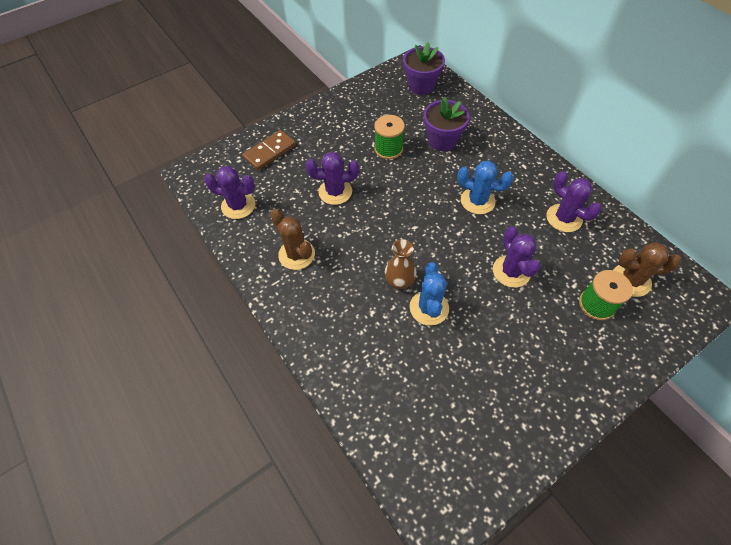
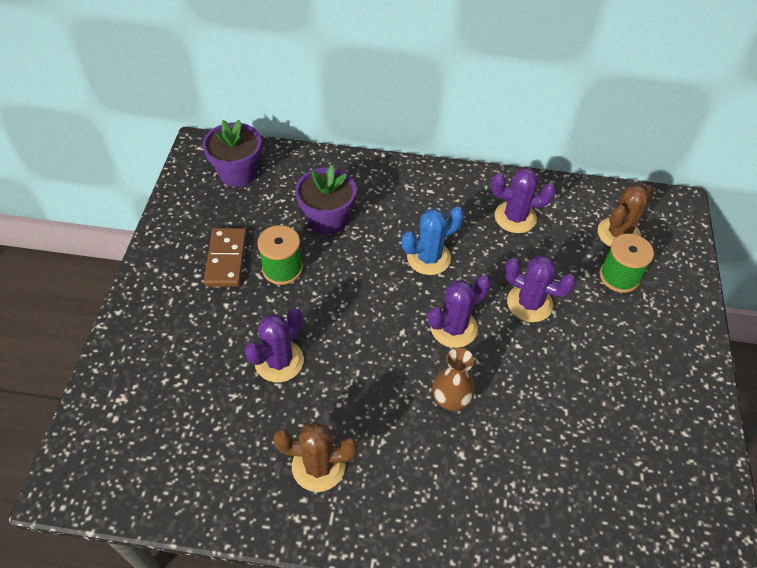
camera: 50 degrees left, 5 degrees down
purple cactus [204,166,255,219] -> purple cactus moved to [428,275,491,348]
brown domino [243,130,296,170] -> brown domino moved to [204,228,247,287]
blue cactus [410,262,449,326] -> none

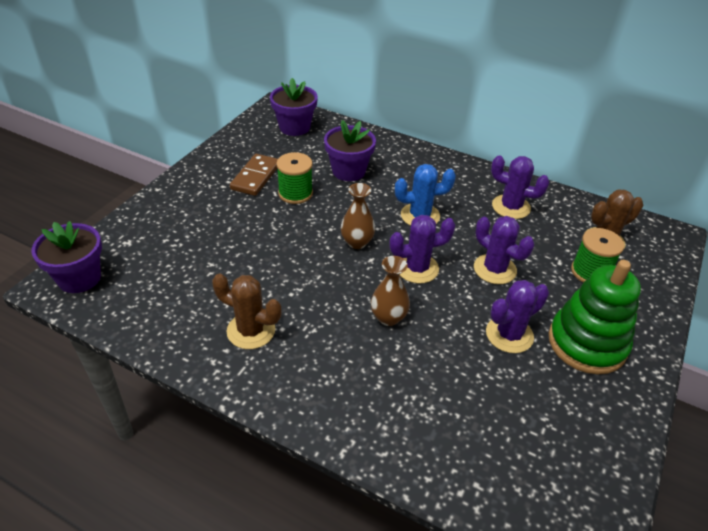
camera: 20 degrees right, 10 degrees down
purple cactus [244,308,304,382] -> purple cactus moved to [486,280,549,353]
none -> purple flower pot [31,221,102,293]
none -> brown vase [341,183,375,249]
none -> green stacking toy [549,260,641,374]

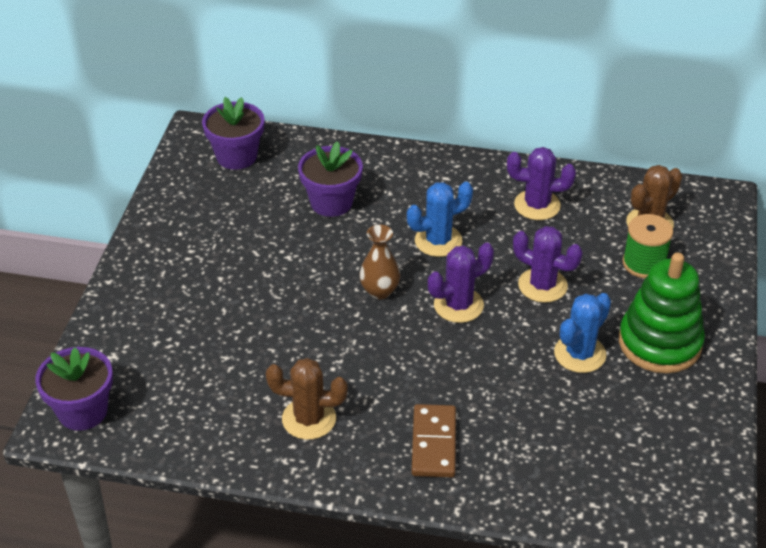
camera: 15 degrees left, 0 degrees up
brown domino [230,154,278,196] -> brown domino moved to [412,404,456,478]
green spool [276,152,313,204] -> none
brown vase [371,256,410,326] -> none
purple cactus [486,280,549,353] -> blue cactus [554,293,611,373]

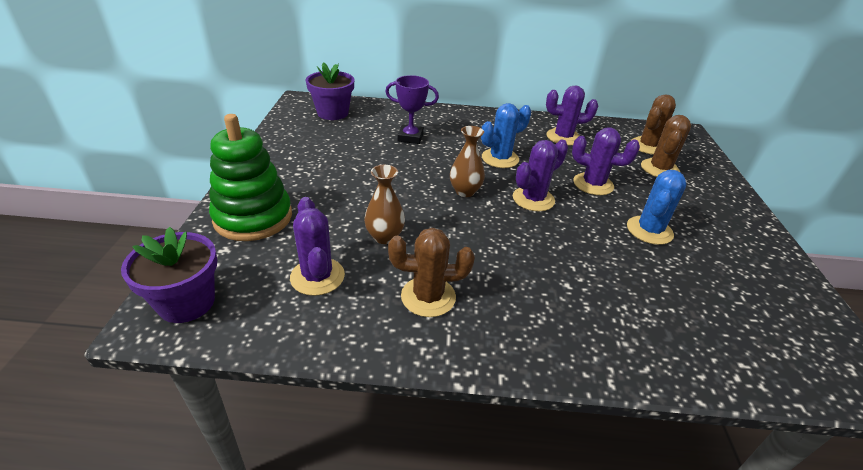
camera: 10 degrees left, 5 degrees down
purple flower pot [298,141,363,217] -> purple trophy [385,75,439,144]
brown domino [412,404,456,478] -> none
green stacking toy [619,253,705,373] -> green stacking toy moved to [209,114,292,241]
green spool [622,214,673,278] -> brown cactus [641,115,691,177]
none -> purple cactus [290,197,345,296]
none -> brown vase [364,165,405,244]

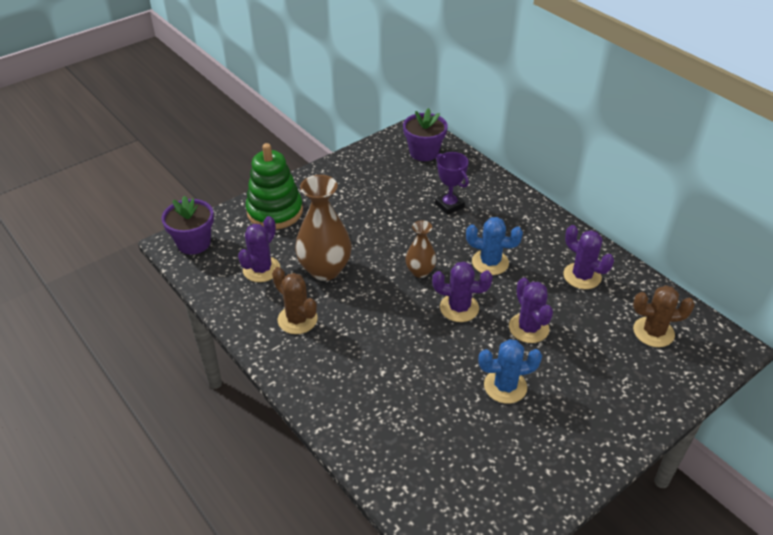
camera: 50 degrees right, 5 degrees up
brown vase [364,165,405,244] -> brown vase [295,175,352,281], size x1.79
brown cactus [641,115,691,177] -> none

